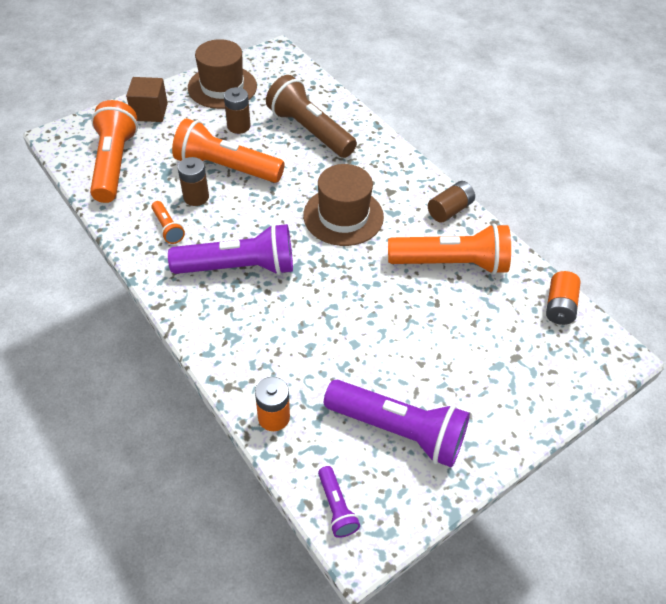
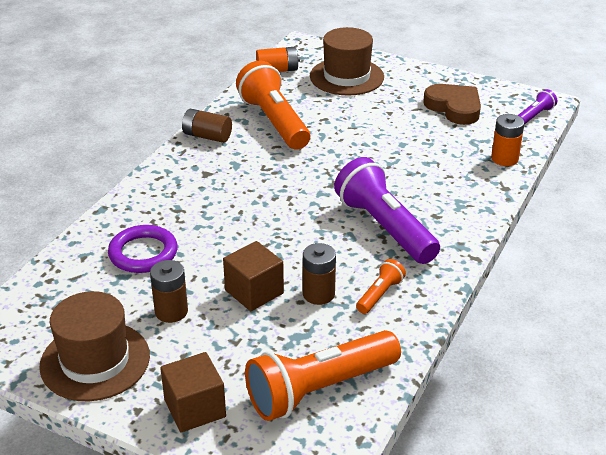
camera: 115 degrees left, 15 degrees down
orange flashlight [172,118,285,183] -> brown cube [223,241,284,311]
brown flashlight [266,75,357,158] -> purple ring [108,225,178,273]
brown hat [303,164,384,246] -> brown hat moved to [310,27,384,96]
purple flashlight [324,380,470,468] -> brown heart [423,84,481,125]

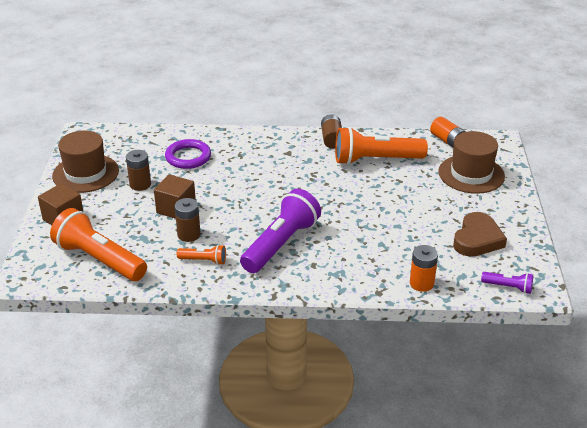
camera: 65 degrees right, 0 degrees up
orange flashlight [236,60,310,150] -> orange flashlight turned 135 degrees counterclockwise [335,127,428,165]

